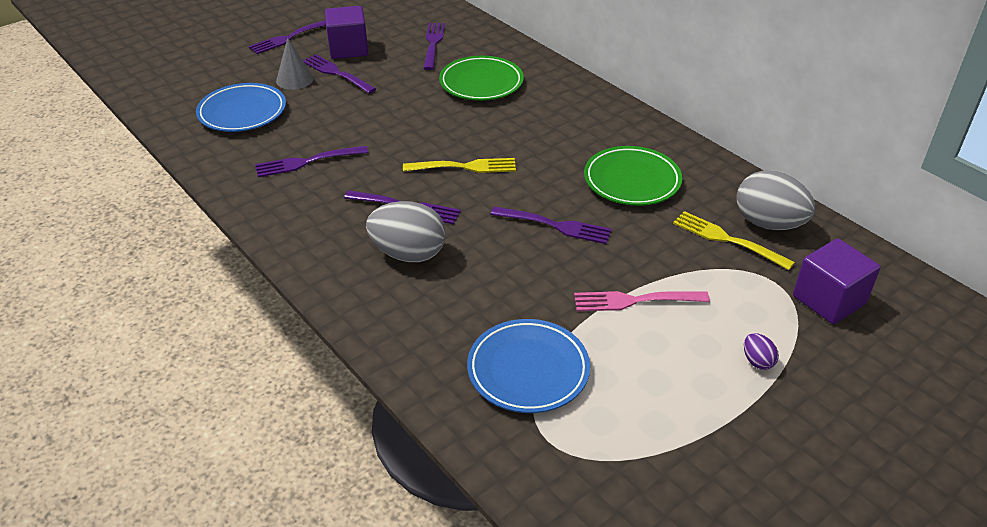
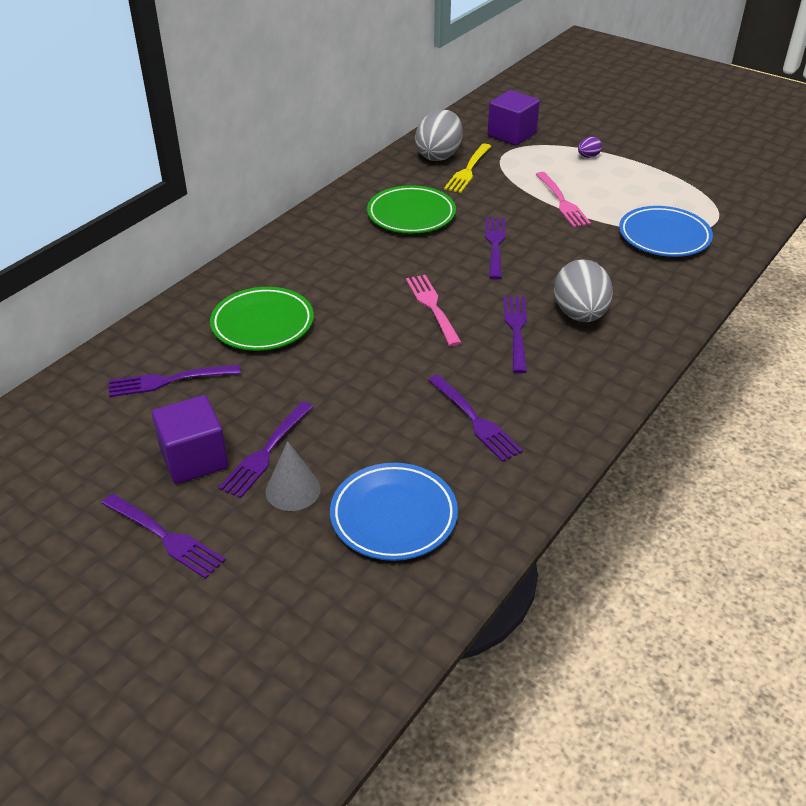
camera: 105 degrees left, 0 degrees up
yellow fork [403,158,516,173] -> pink fork [406,275,462,346]

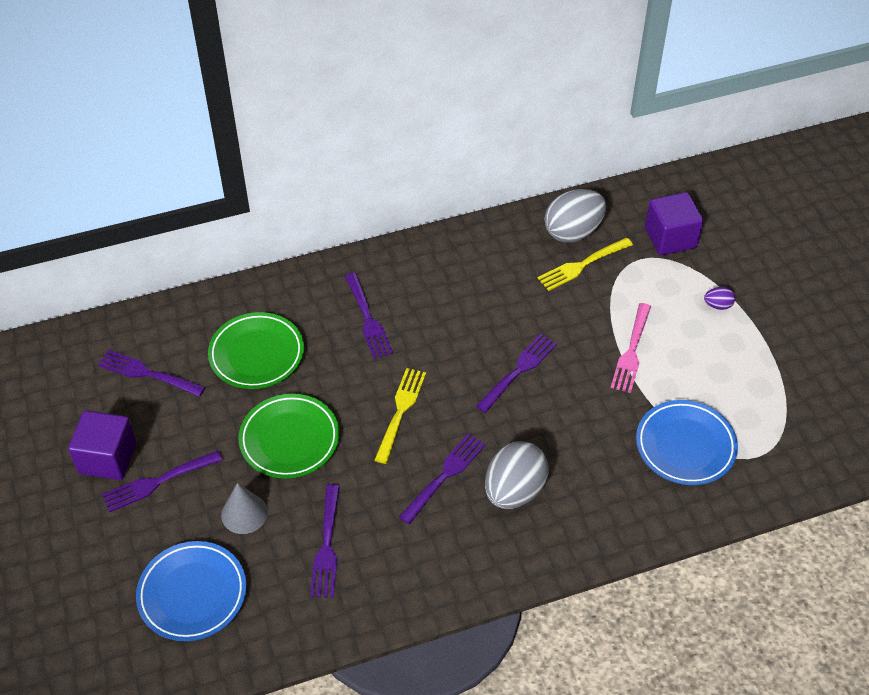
camera: 35 degrees right, 10 degrees up
purple fork [102,494,226,579] -> purple fork moved to [345,273,393,359]
grey cone [266,441,321,511] -> grey cone moved to [221,483,268,534]
green plate [367,185,456,233] -> green plate moved to [238,394,339,478]
pink fork [406,275,462,346] -> yellow fork [375,368,426,464]

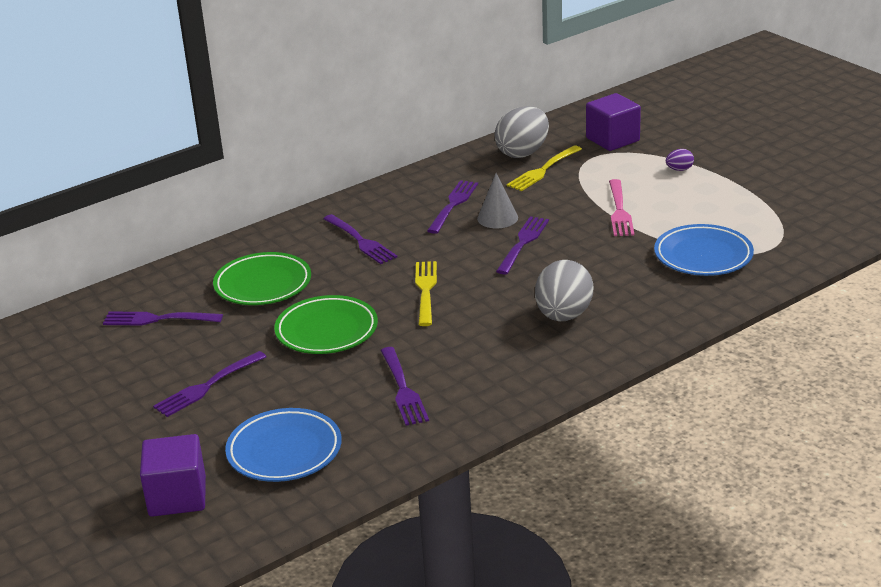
camera: 15 degrees left, 20 degrees down
purple cube [68,411,137,480] -> purple cube moved to [140,434,206,517]
grey cone [221,483,268,534] -> grey cone moved to [477,173,518,228]
purple fork [399,433,486,524] -> purple fork moved to [427,180,478,234]

